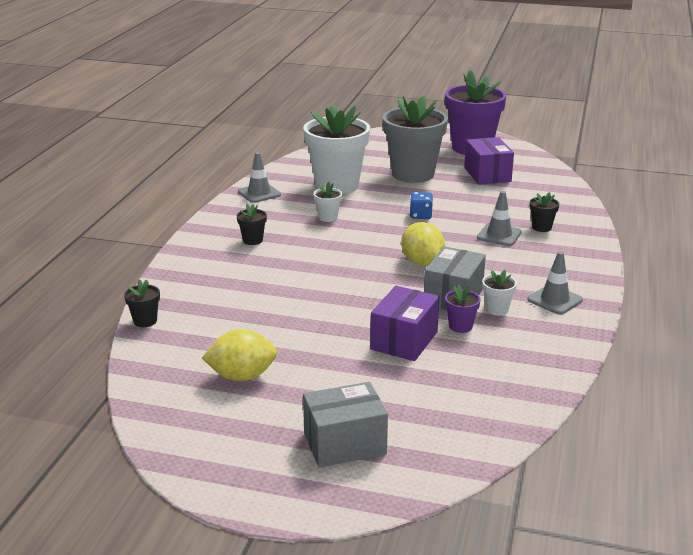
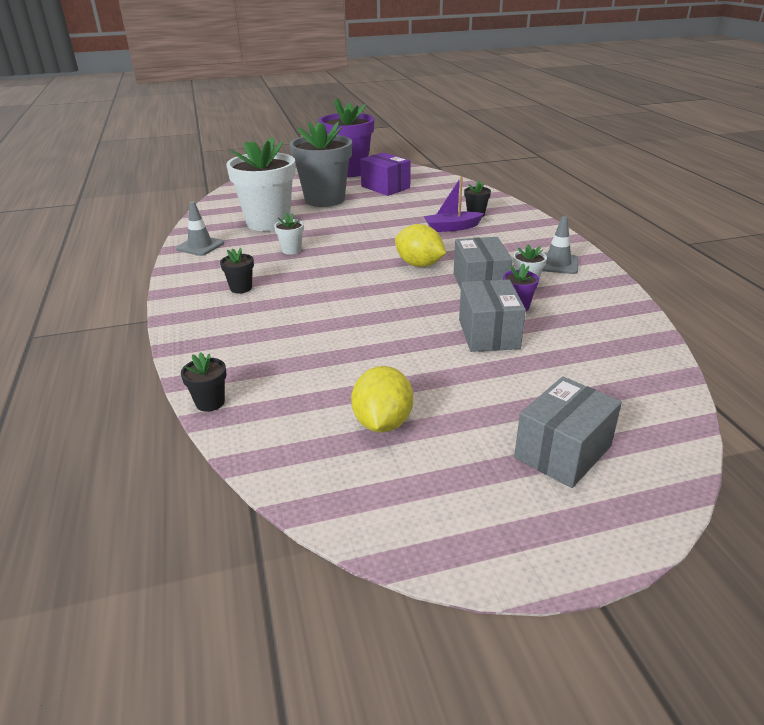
camera: 30 degrees left, 5 degrees up
yellow lemon [202,329,277,381] -> yellow lemon turned 45 degrees counterclockwise [351,366,413,433]
purple box [370,286,439,361] -> grey box [459,280,526,352]
blue dice [410,192,433,219] -> none
grey traffic cone [477,191,522,246] -> purple boat [424,176,484,232]

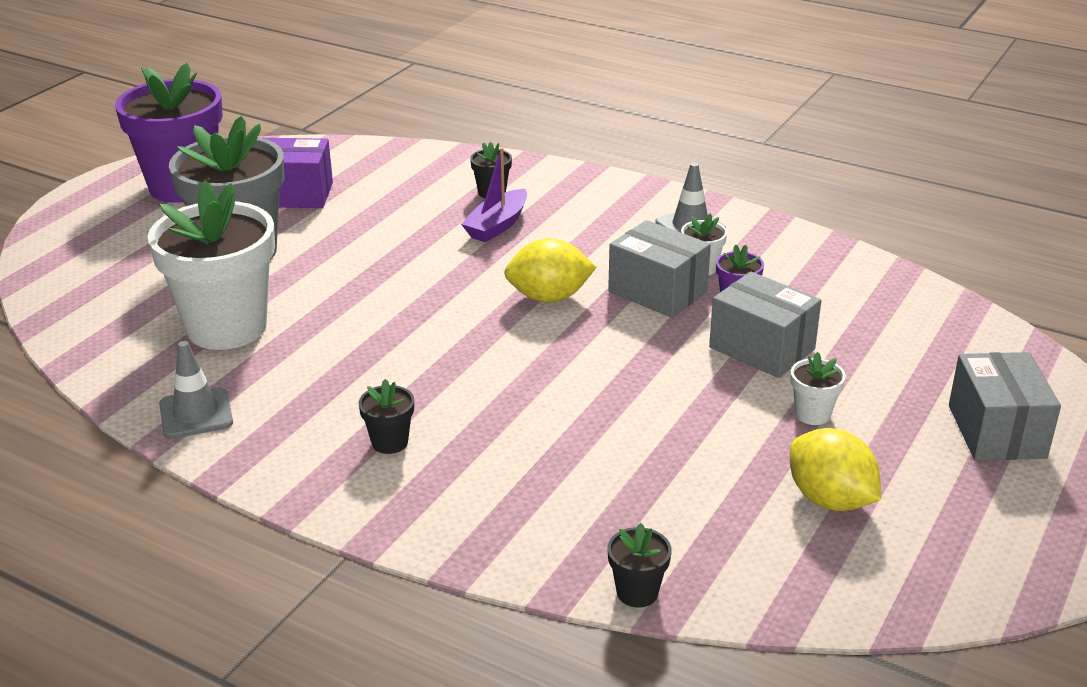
camera: 45 degrees left, 0 degrees up
white flower pot [274,213,304,255] -> white flower pot moved to [791,352,846,425]

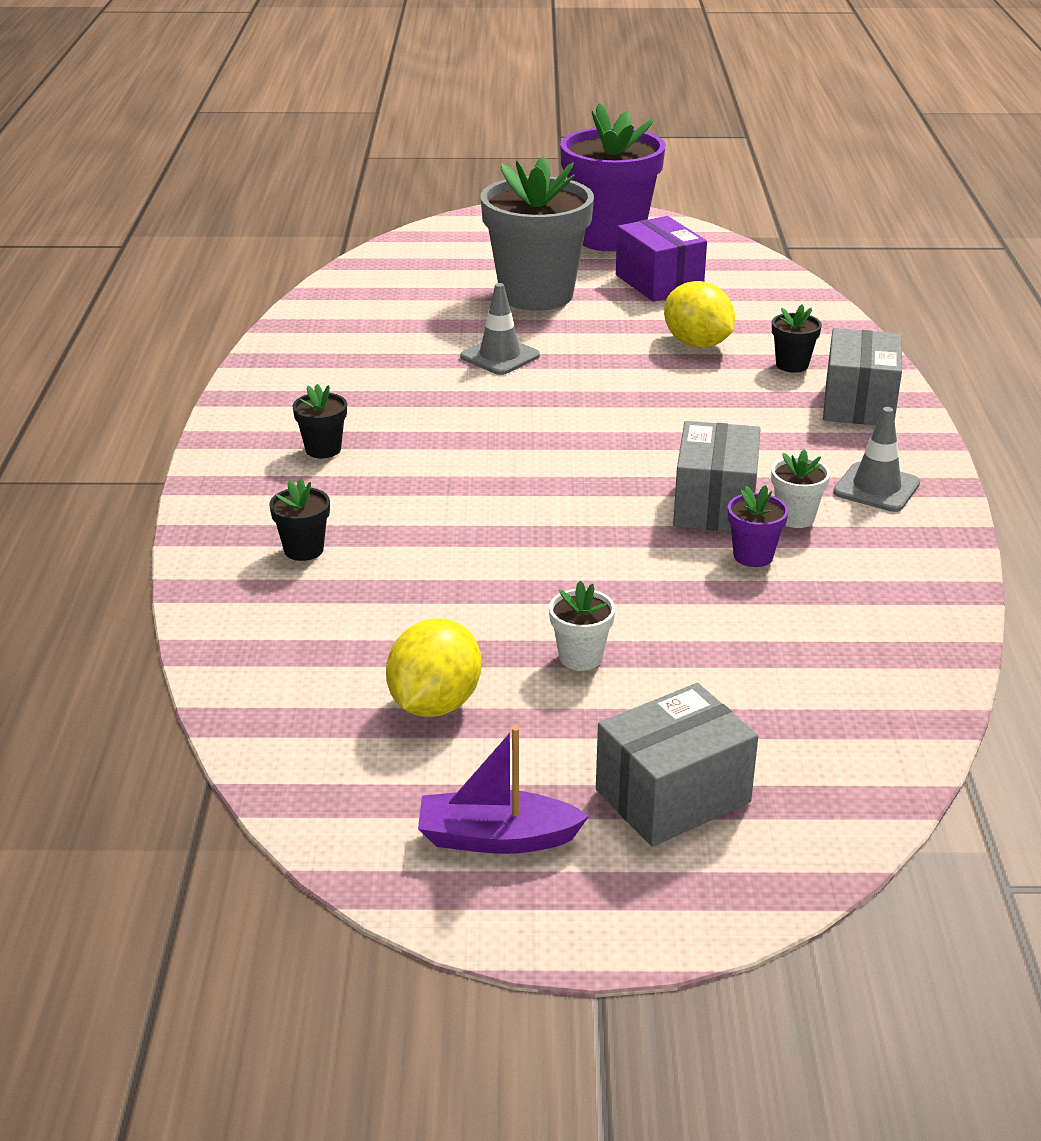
camera: 60 degrees right, 0 degrees up
white flower pot [148,181,275,350] -> none
grey traffic cone [159,341,233,439] -> grey traffic cone moved to [460,283,540,375]
purple boat [461,147,527,242] -> purple boat moved to [418,726,589,854]
yellow lemon [504,238,596,302] -> yellow lemon moved to [664,281,735,348]
black flower pot [608,523,672,608] -> black flower pot moved to [269,479,330,561]
grey box [709,271,821,378] -> grey box moved to [823,328,902,425]

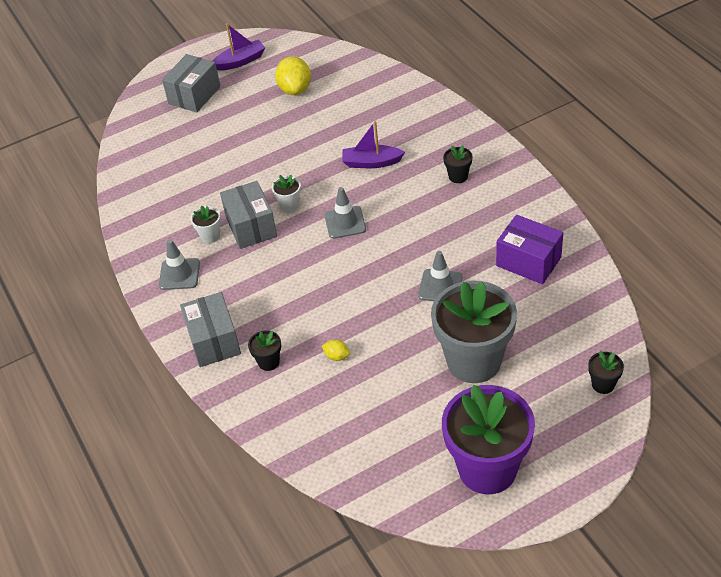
camera: 155 degrees right, 15 degrees up
black flower pot [269,479,330,561] -> black flower pot moved to [588,351,624,394]
white flower pot [549,581,615,671] -> white flower pot moved to [272,175,301,212]
purple box [616,216,707,302] -> purple box moved to [496,215,563,284]
yellow lemon [664,281,735,348] -> yellow lemon [322,339,350,361], size x0.48
purple flower pot [728,485,789,567] -> none
none -> grey traffic cone [325,187,366,239]
none -> purple boat [342,121,405,168]

